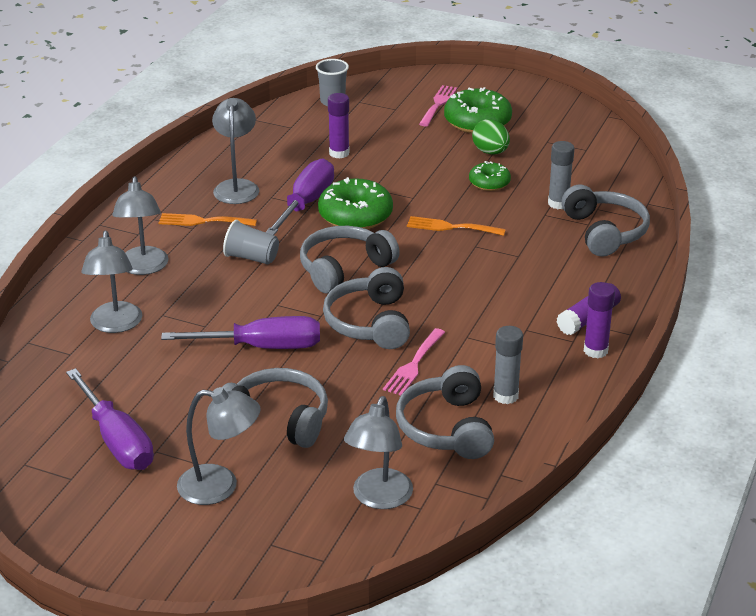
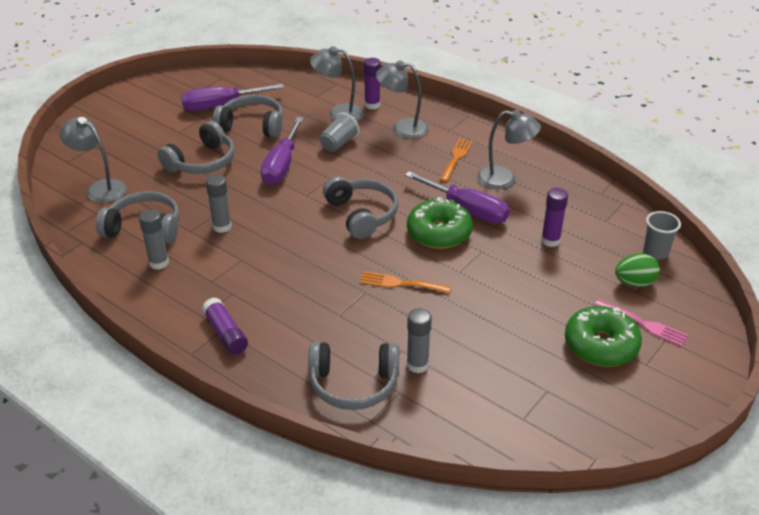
camera: 105 degrees right, 5 degrees up
grey lamp [177,387,261,505] -> none
grey cup [223,220,279,264] -> grey cup moved to [319,113,359,152]
grey headphones [323,267,410,349] -> grey headphones moved to [213,95,283,138]
pink fork [383,328,445,396] -> grey glue stick [206,174,232,233]
orange fork [407,216,506,236] -> orange fork turned 105 degrees counterclockwise [360,271,451,293]
green donut [469,161,511,191] -> none
green egg [472,119,510,154] -> green egg moved to [615,253,660,287]
purple glue stick [584,282,615,358] -> purple glue stick moved to [364,58,381,109]

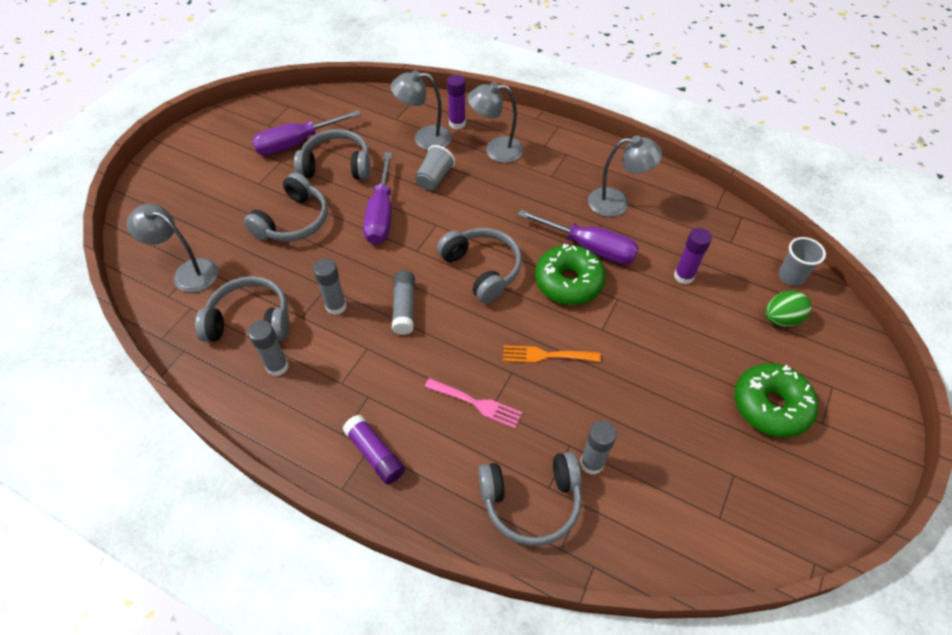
camera: 10 degrees left, 15 degrees up
orange fork [439,138,473,182] -> none
pink fork [594,299,689,347] -> pink fork moved to [425,378,522,429]
none -> grey glue stick [392,271,415,335]

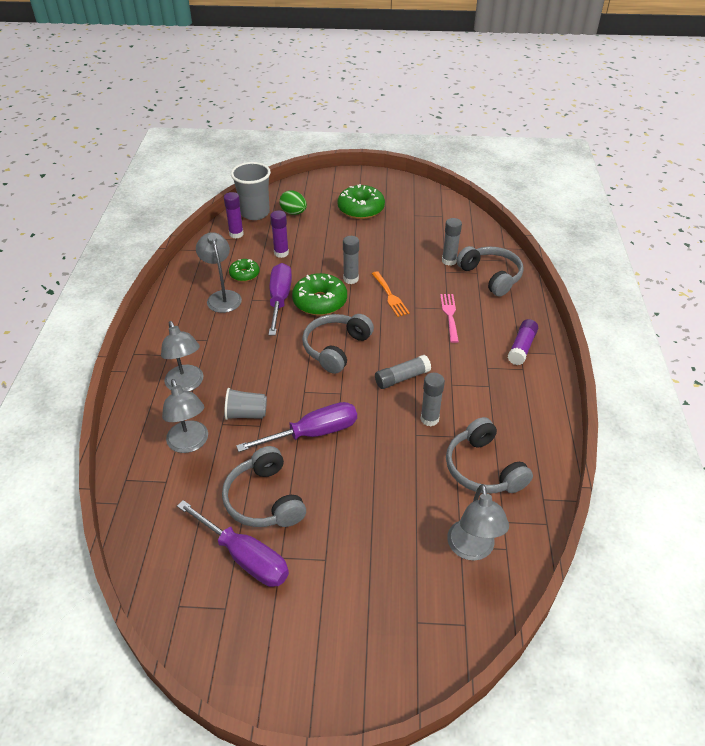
camera: 115 degrees left, 10 degrees down
grey headphones [244,172,328,242] -> none
grey glue stick [248,320,289,376] -> grey glue stick moved to [343,236,359,284]
purple glue stick [447,74,466,129] -> purple glue stick moved to [224,192,244,239]
grey cup [778,237,826,286] -> grey cup [231,162,271,220], size x1.63
none -> green donut [229,259,260,282]

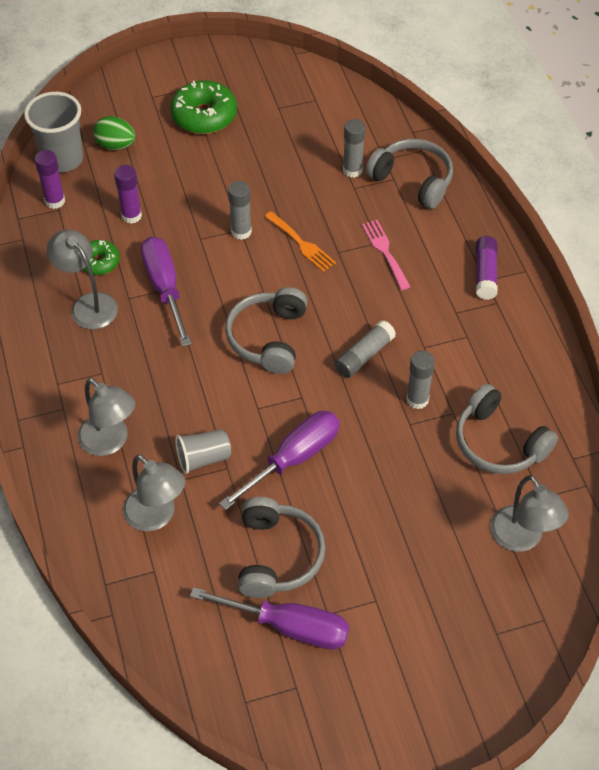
camera: 20 degrees left, 10 degrees up
grey headphones [222,446,306,527] -> grey headphones turned 135 degrees counterclockwise [238,497,326,598]
green donut [292,273,347,315] -> none

